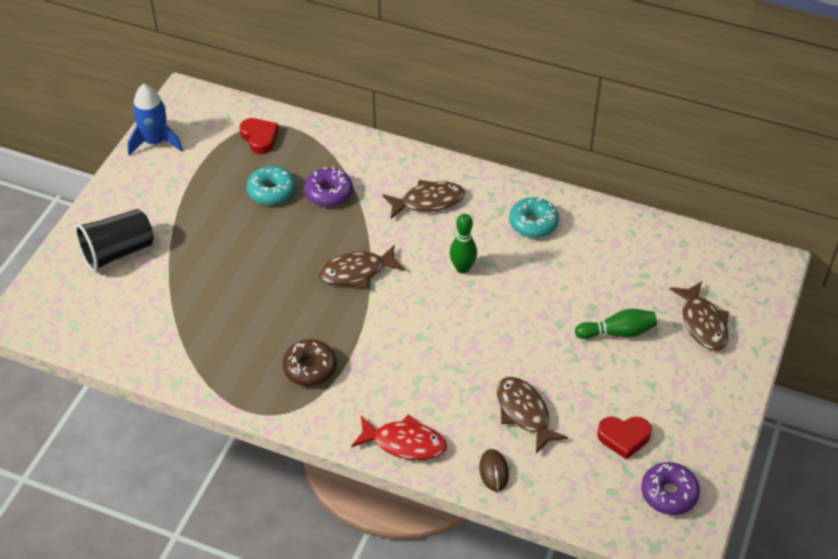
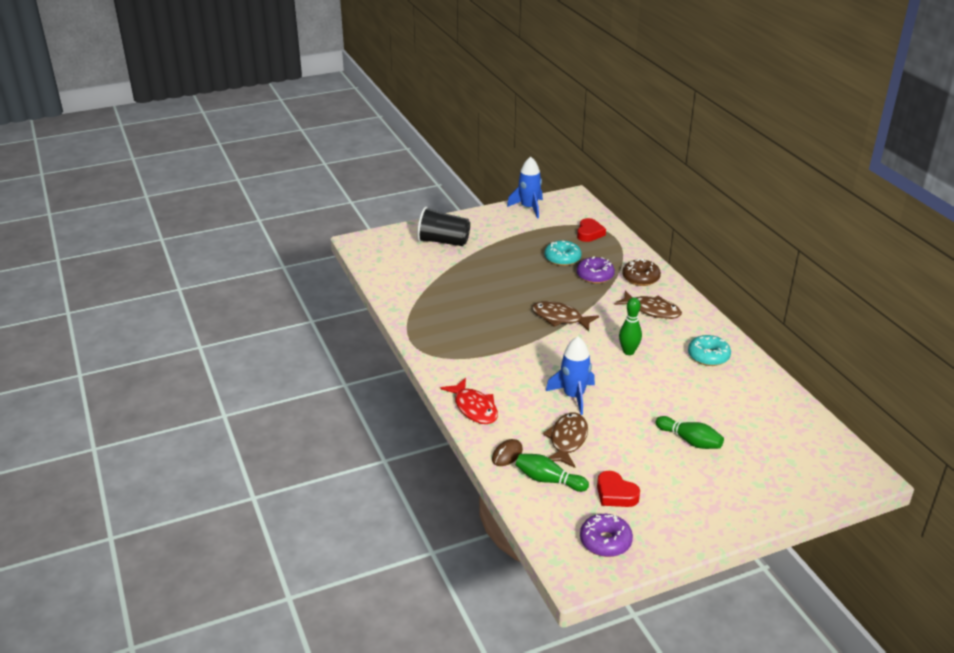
camera: 45 degrees right, 15 degrees down
brown donut [282,339,337,386] -> brown donut moved to [622,259,661,286]
brown fish [670,281,729,350] -> none
none -> green bowling pin [516,454,589,492]
none -> blue rocket [546,336,595,415]

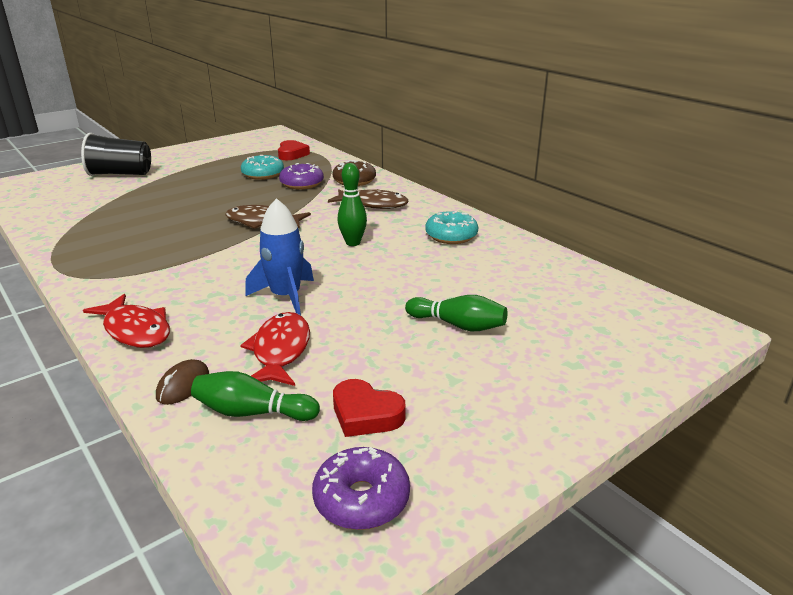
camera: 15 degrees left, 5 degrees down
blue rocket [507,157,543,219] -> none
brown fish [543,413,588,468] -> red fish [240,312,310,386]

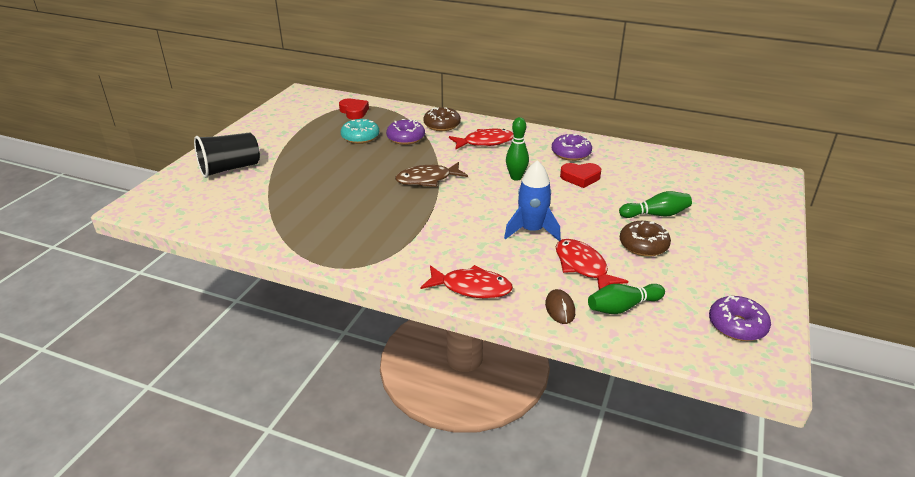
camera: 30 degrees left, 5 degrees up
brown fish [328,189,408,209] -> red fish [449,129,514,150]
red heart [333,379,406,437] -> red heart moved to [560,163,601,188]
turquoise donut [425,211,478,244] -> purple donut [552,134,592,161]
none -> brown donut [620,221,671,257]

